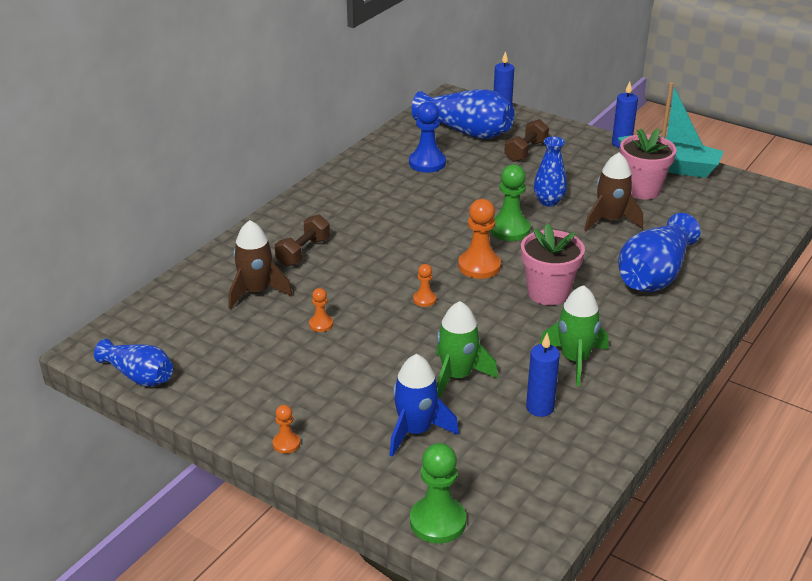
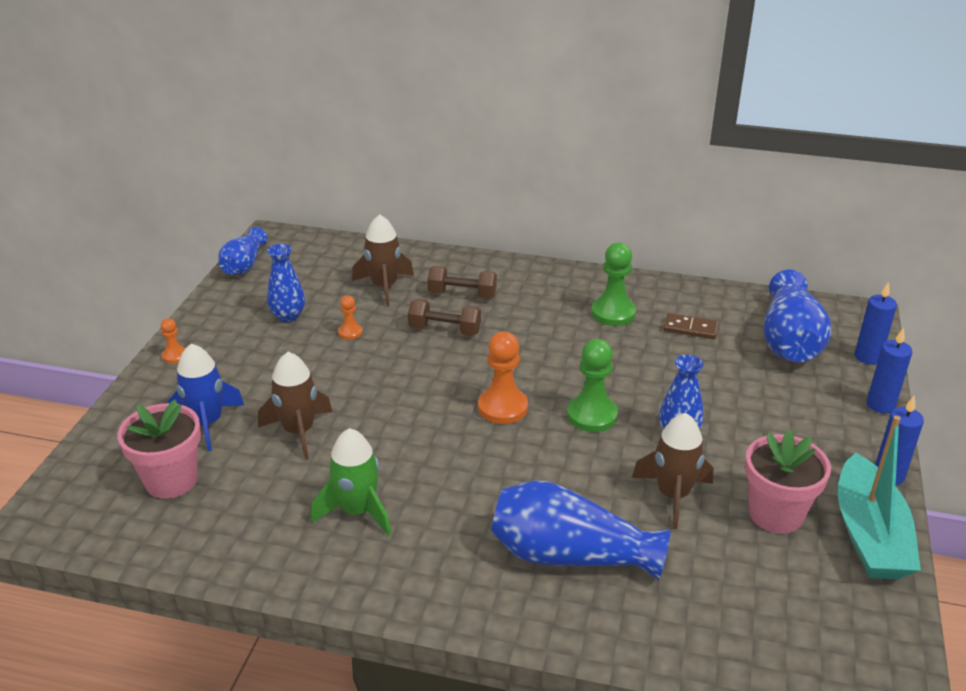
camera: 70 degrees right, 0 degrees up
blue pawn [409,101,446,173] -> brown domino [663,313,719,339]
green pawn [410,443,466,544] -> green pawn moved to [591,243,636,326]
orange pawn [413,264,437,307] -> none
green rocket [436,301,498,398] -> brown rocket [258,352,332,460]
brown dumbbell [504,119,549,162] -> brown dumbbell moved to [408,299,481,336]
pink flower pot [521,223,585,305] -> pink flower pot moved to [117,400,201,499]
blue candle [526,333,560,417] -> blue candle moved to [867,327,912,413]
none -> blue vase [267,244,305,322]

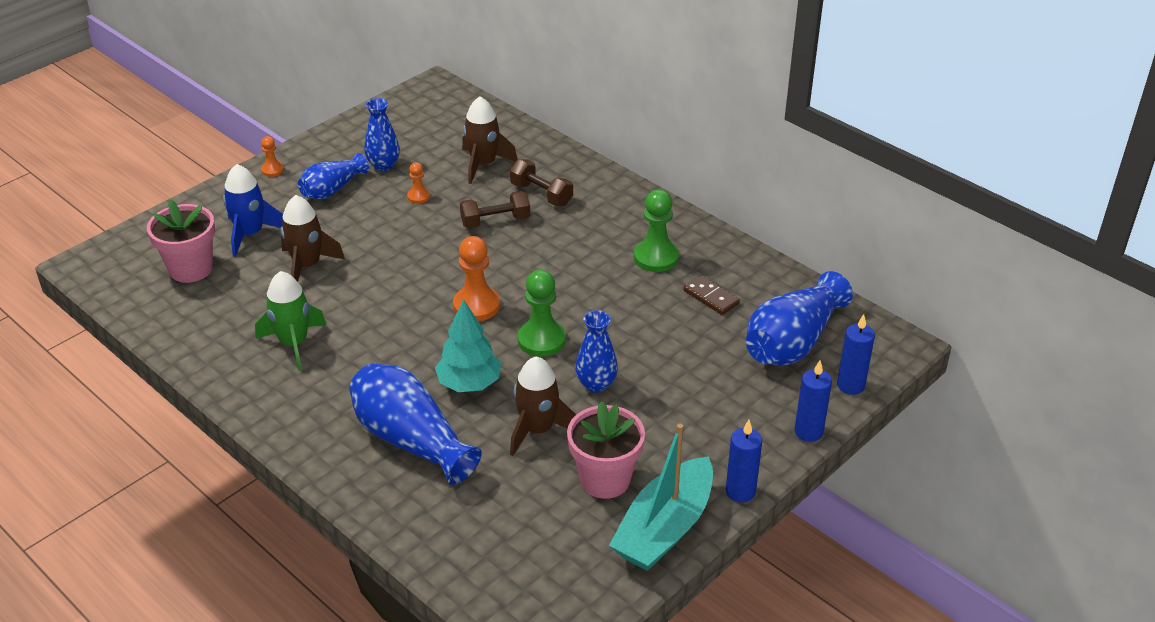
camera: 30 degrees right, 5 degrees up
blue vase [218,227,268,275] -> blue vase moved to [298,153,369,200]
brown dumbbell [408,299,481,336] -> brown dumbbell turned 60 degrees counterclockwise [460,191,530,229]
none -> turquoise tree [435,299,501,392]

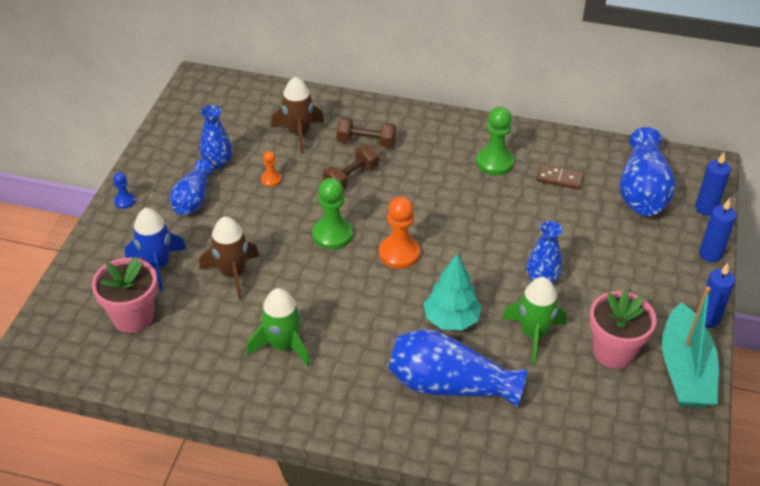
camera: 30 degrees left, 5 degrees up
orange pawn [261,136,284,177] -> blue pawn [113,172,136,209]
brown rocket [510,356,576,456] -> green rocket [502,277,567,364]
green pawn [518,270,566,357] -> green pawn moved to [312,178,353,250]

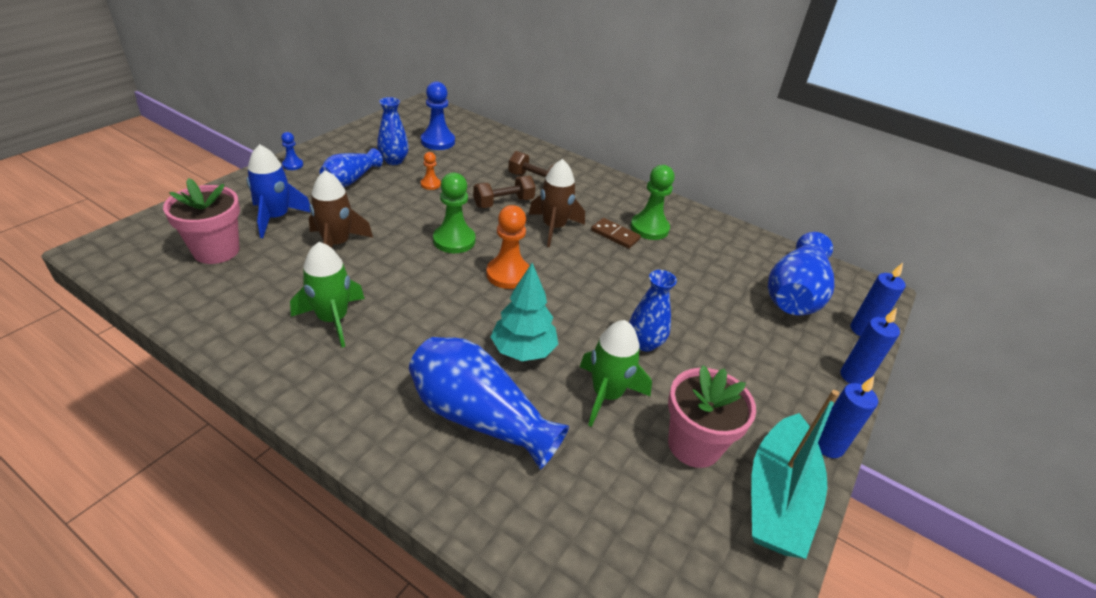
camera: 15 degrees right, 5 degrees down
brown rocket [271,76,324,154] -> brown rocket moved to [529,159,585,247]
brown domino [536,164,584,190] -> brown domino moved to [591,218,641,249]
none -> blue pawn [421,82,455,150]

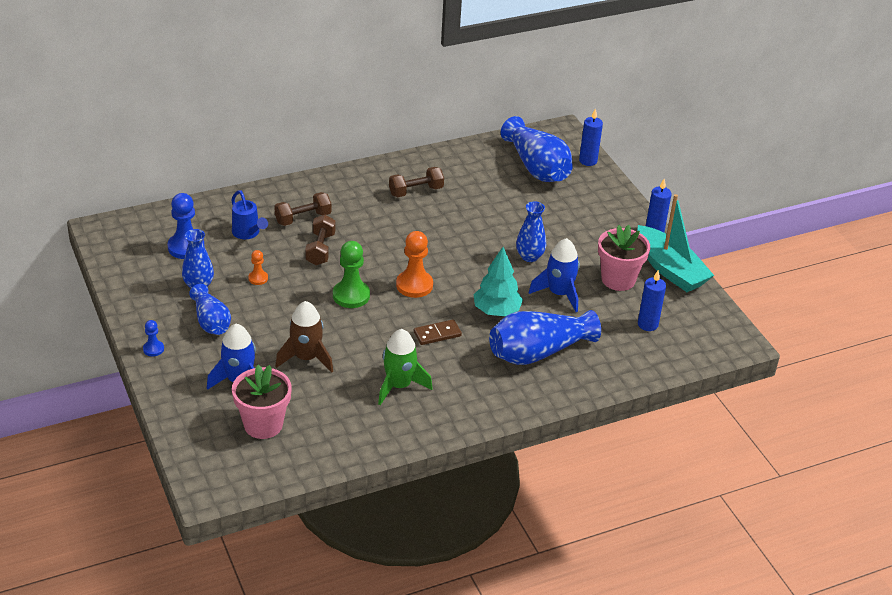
camera: 55 degrees left, 0 degrees up
brown rocket [529,159,585,247] -> none
green rocket [580,320,652,427] -> blue rocket [528,238,580,312]
brown domino [591,218,641,249] -> brown domino moved to [414,319,462,345]
green pawn [630,165,674,240] -> brown dumbbell [389,167,444,197]
blue candle [841,308,900,384] -> blue candle moved to [638,270,666,331]
none -> blue watering can [232,190,268,239]

